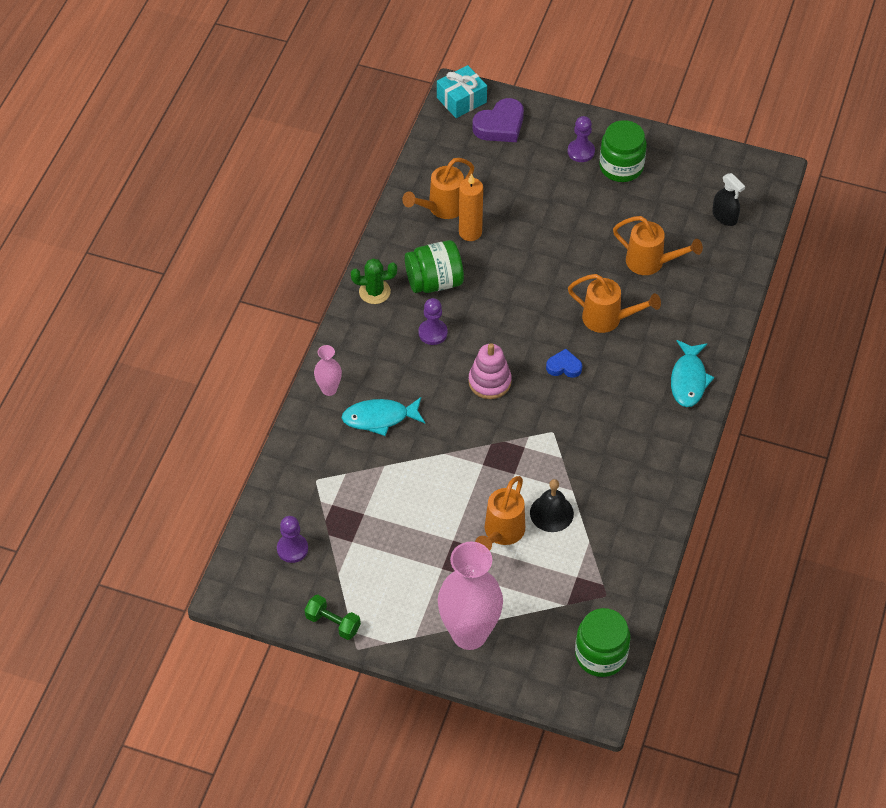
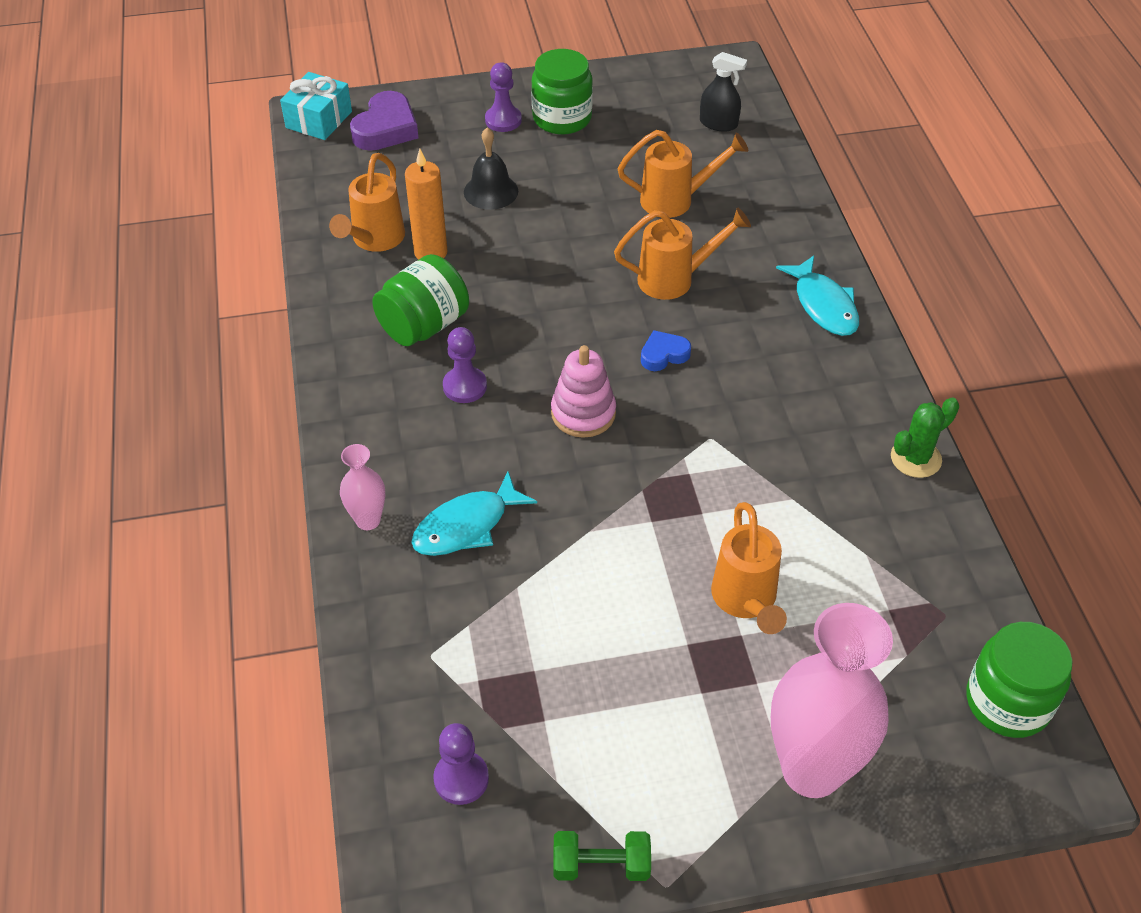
camera: 30 degrees left, 5 degrees down
green cactus [351,258,397,304] -> green cactus moved to [891,397,959,478]
black bell [530,479,574,532] -> black bell moved to [464,127,518,210]

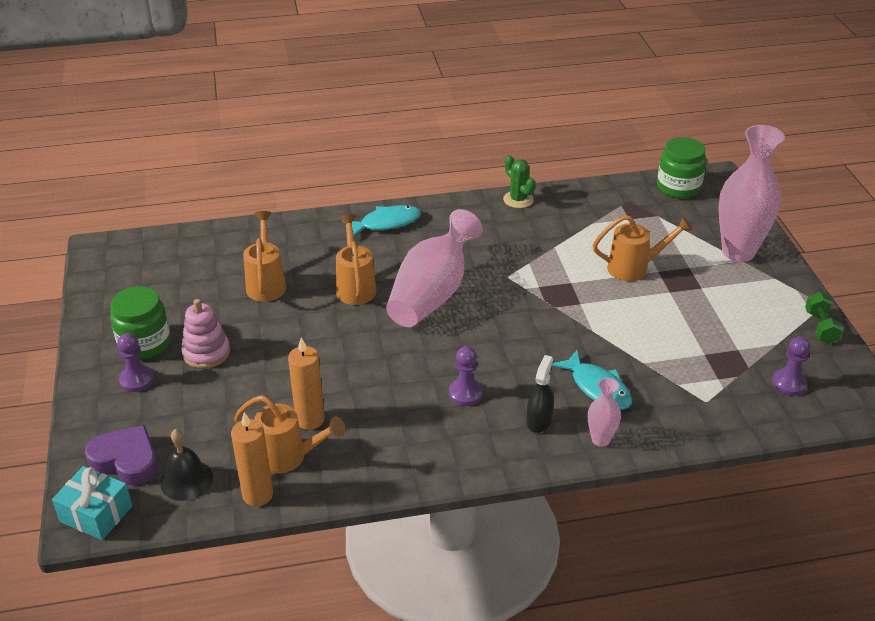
camera: 90 degrees left, 10 degrees down
green jar [372,254,469,346] -> none
black bell [464,127,518,210] -> black bell moved to [160,429,213,501]
pink stacking toy [551,345,616,438] -> pink stacking toy moved to [181,299,230,369]
blue heart [641,330,691,371] -> pink vase [386,209,483,327]
black spray bottle [700,52,747,132] -> black spray bottle moved to [526,355,554,433]
none -> orange candle [231,412,273,506]

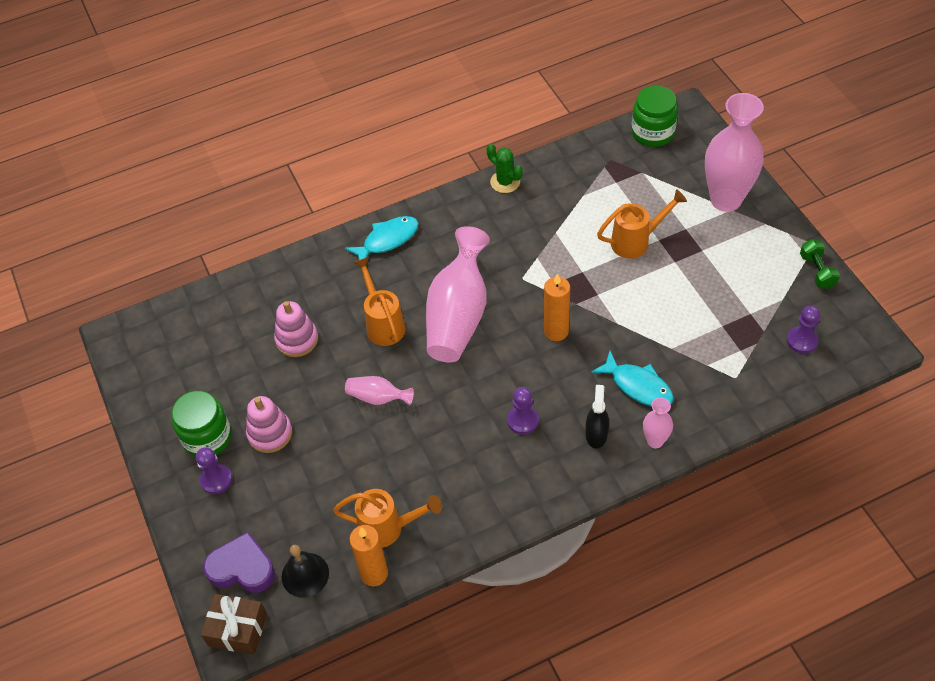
camera: 10 degrees left, 15 degrees up
turquoise gift [52,466,132,540] -> brown gift [201,594,267,655]
orange watering can [243,211,286,302] -> pink stacking toy [274,301,318,357]
orange candle [288,337,325,430] -> orange candle moved to [544,273,570,341]
none -> pink vase [345,376,414,405]

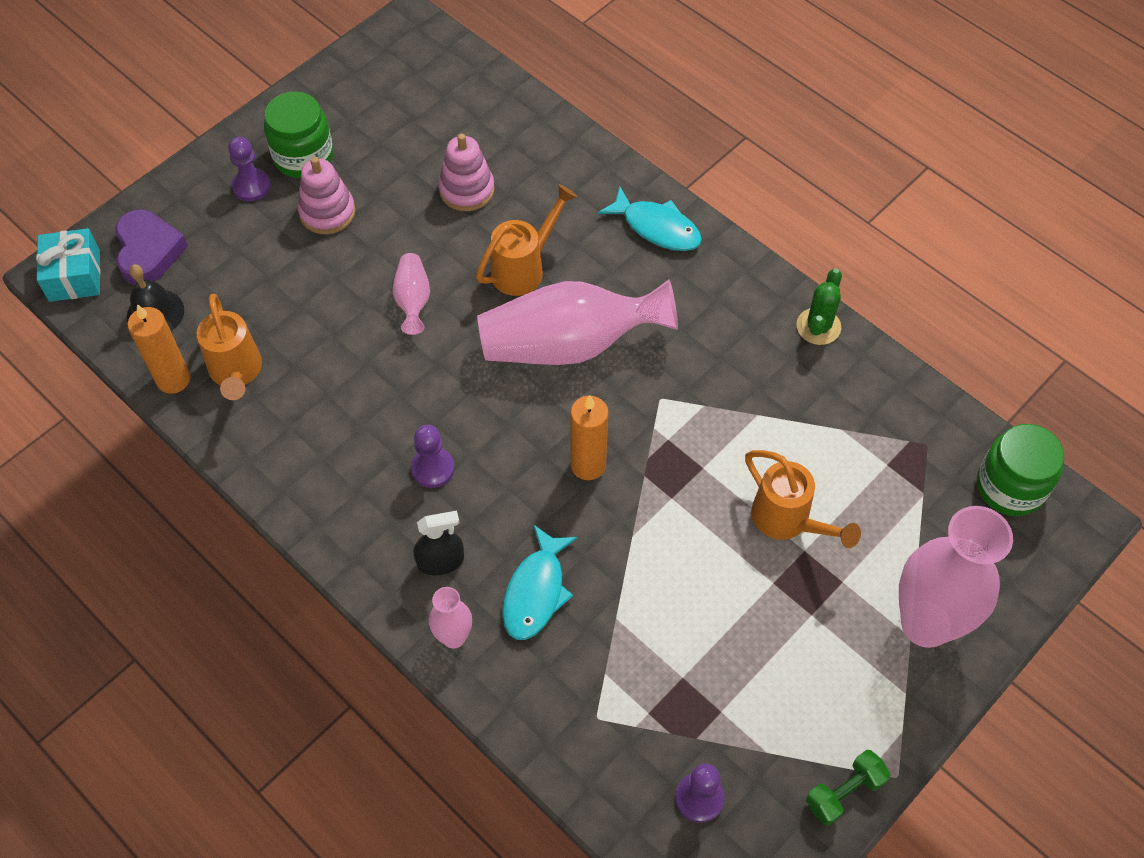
camera: 65 degrees right, 5 degrees up
brown gift [201,594,267,655] -> turquoise gift [36,228,101,302]

